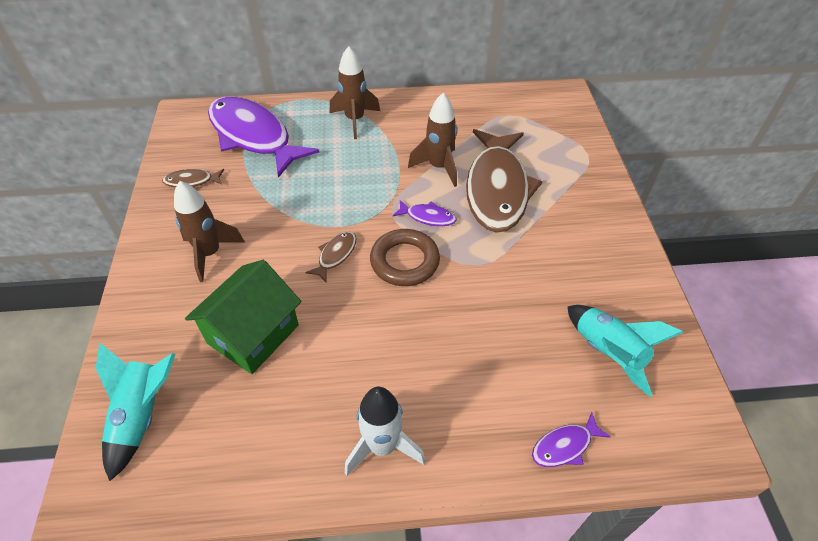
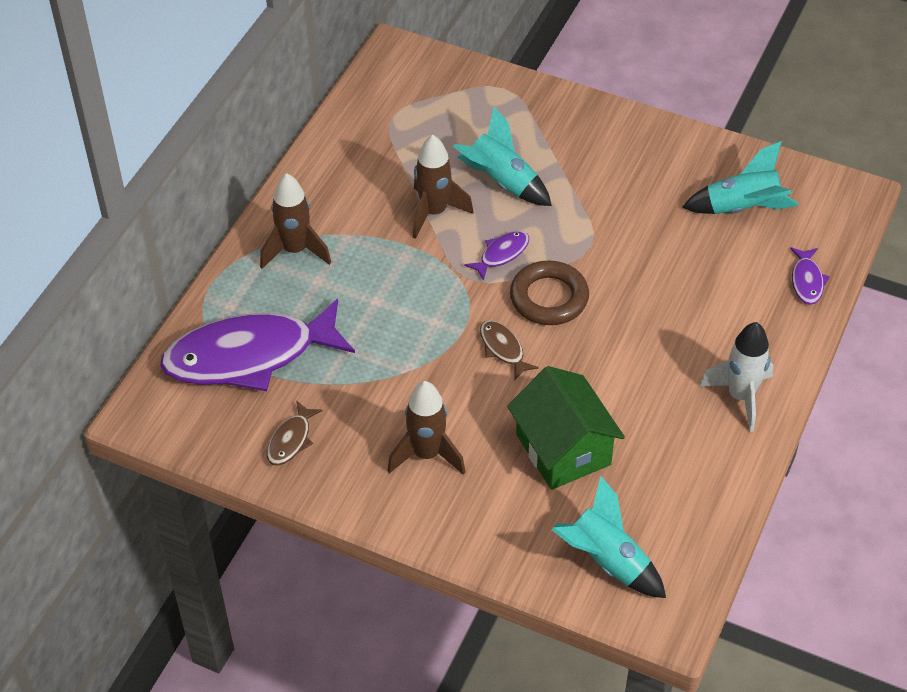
camera: 60 degrees left, 0 degrees up
brown fish [466,129,542,233] -> turquoise rocket [453,107,552,206]

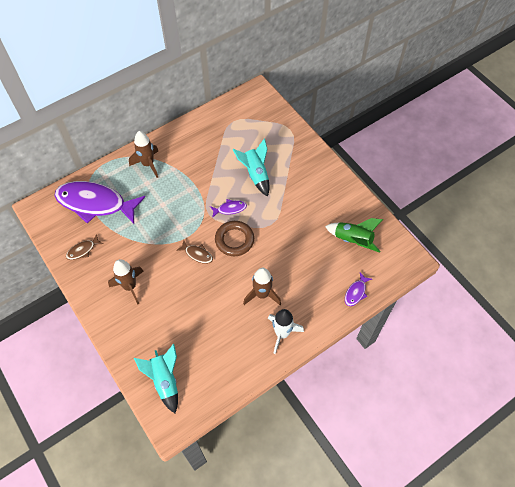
camera: 30 degrees right, 10 degrees up
brown rocket [413,135,474,239] -> brown rocket moved to [243,268,281,305]
brown fish [480,320,539,380] -> brown fish turned 120 degrees clockwise [176,240,213,264]
green house [507,366,625,490] -> none
turquoise rocket [682,141,799,214] -> green rocket [325,218,383,253]

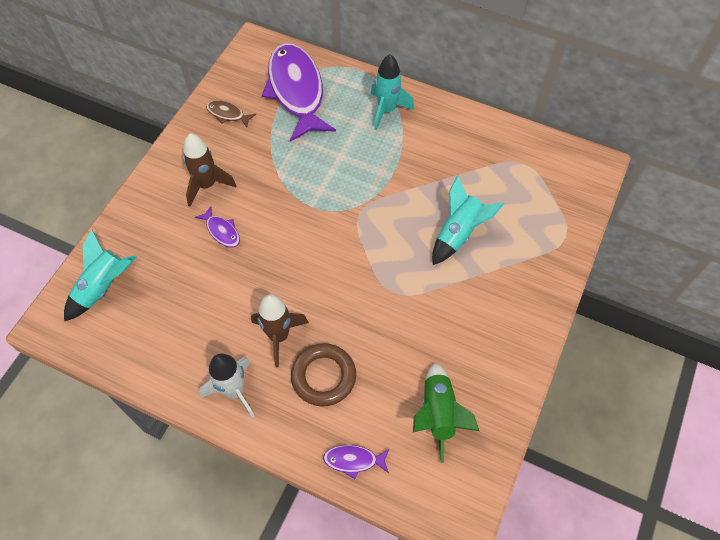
camera: 60 degrees right, 0 degrees up
brown rocket [129,131,158,178] -> turquoise rocket [371,54,414,130]
brown fish [176,240,213,264] -> none
purple fish [210,199,247,218] -> purple fish moved to [195,206,240,248]
brown ring [215,221,254,256] -> brown ring moved to [291,343,356,407]

